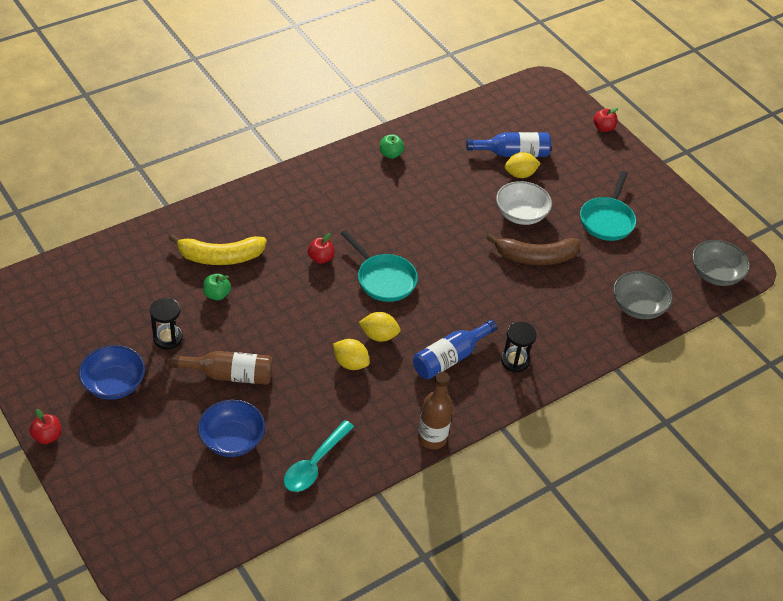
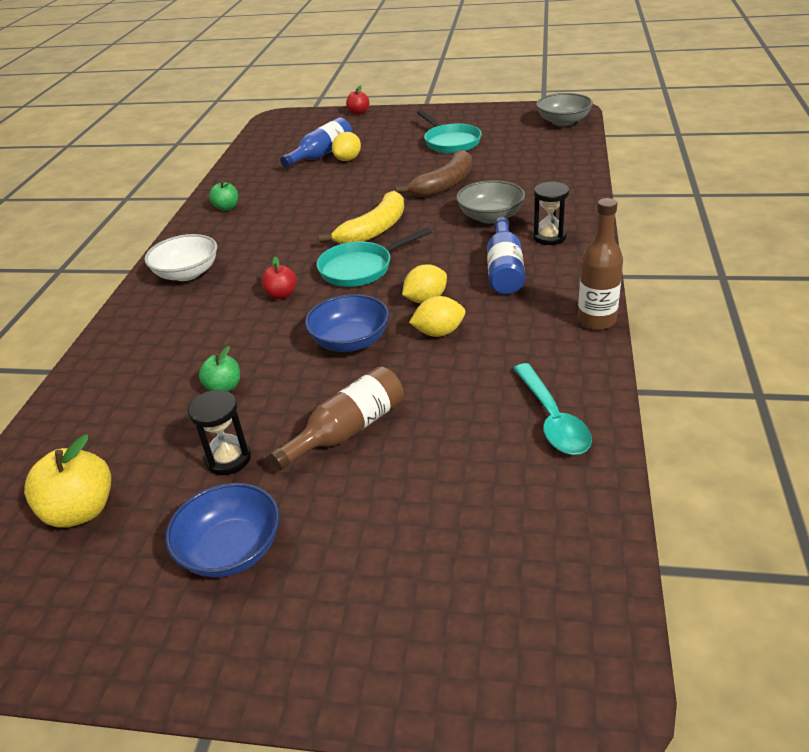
camera: 40 degrees left, 10 degrees down
red apple [30,409,61,444] -> none
yellow banana [168,234,267,265] -> yellow banana moved to [319,191,404,244]
blue bowl [198,400,265,457] -> blue bowl moved to [305,294,389,352]
turquoise pan [341,230,418,302] -> turquoise pan turned 150 degrees clockwise [317,228,432,287]
white bowl [496,181,552,225] -> white bowl moved to [144,234,217,281]
grey bowl [613,271,673,319] -> grey bowl moved to [456,180,525,224]
none -> yellow apple [24,434,111,528]

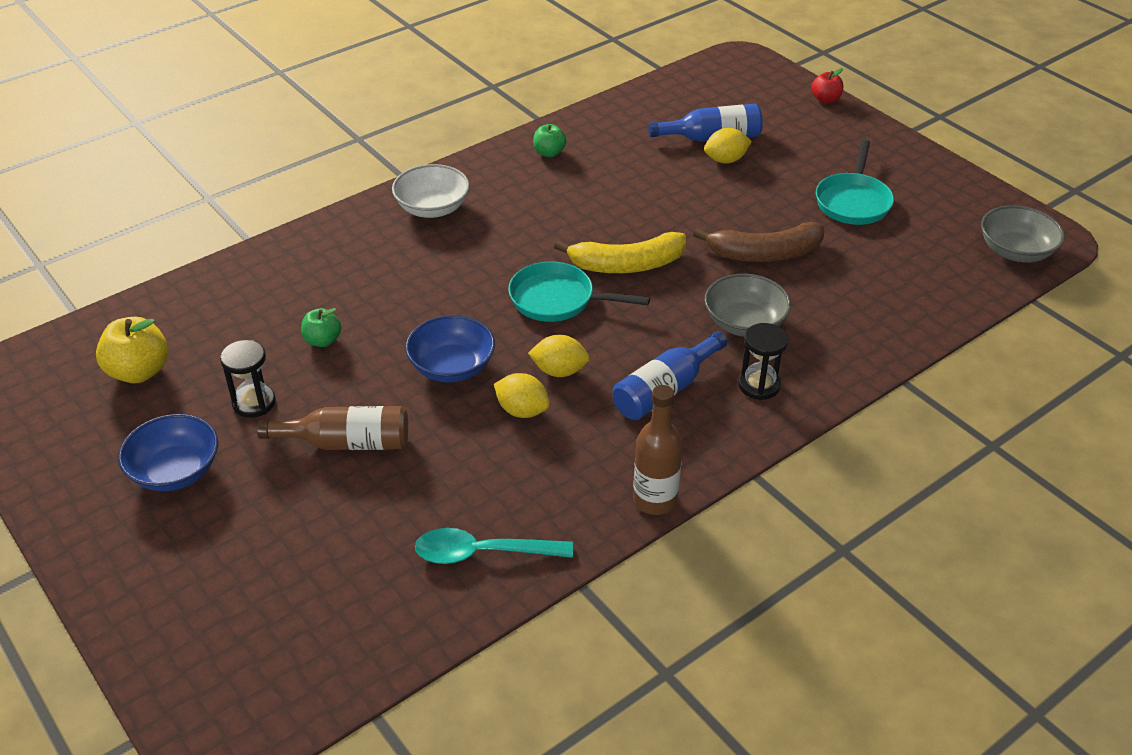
camera: 40 degrees right, 5 degrees up
red apple [261,256,297,299] -> none
turquoise spoon [513,363,592,455] -> turquoise spoon turned 60 degrees clockwise [415,528,573,564]

